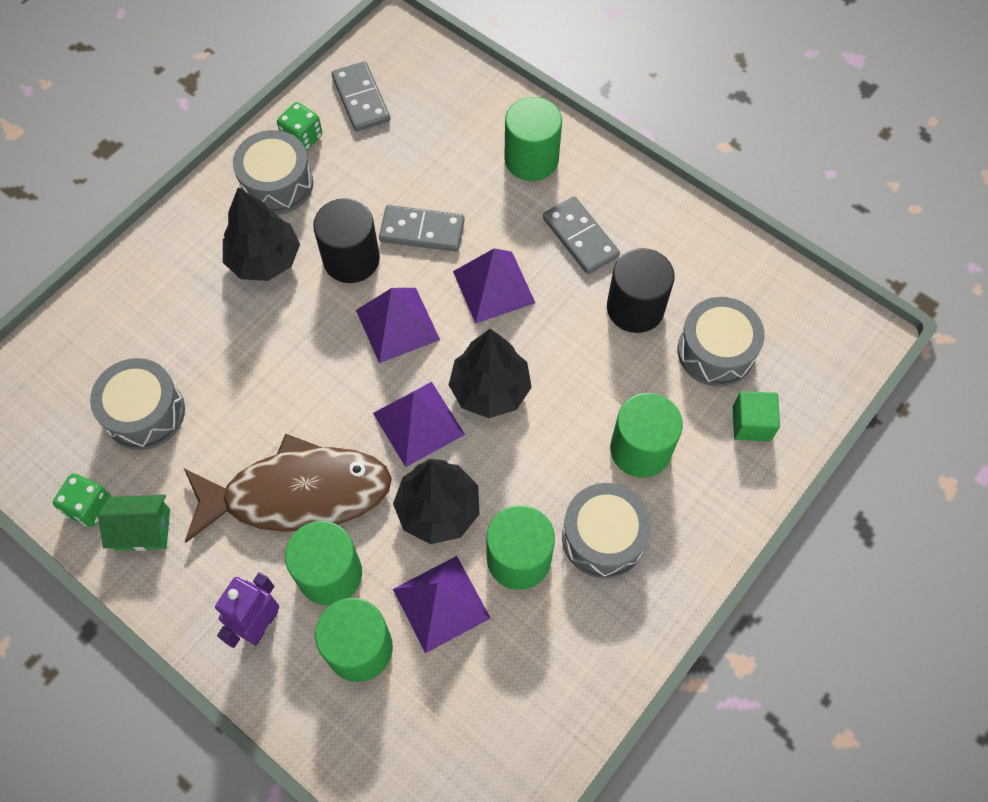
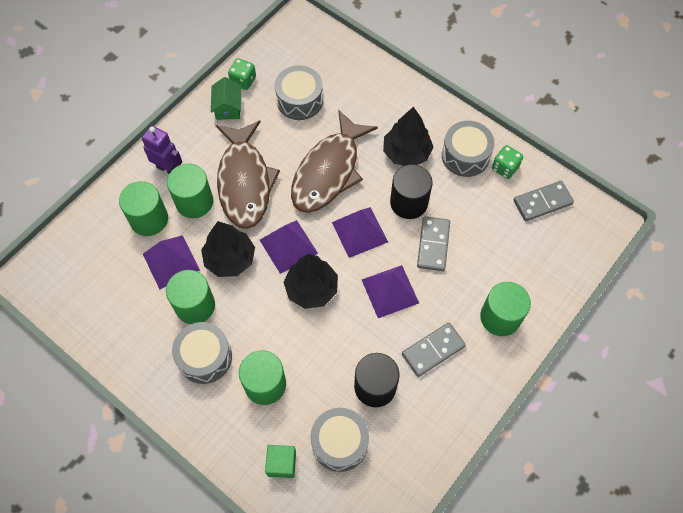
camera: 90 degrees right, 0 degrees up
none -> brown fish [291,109,378,213]

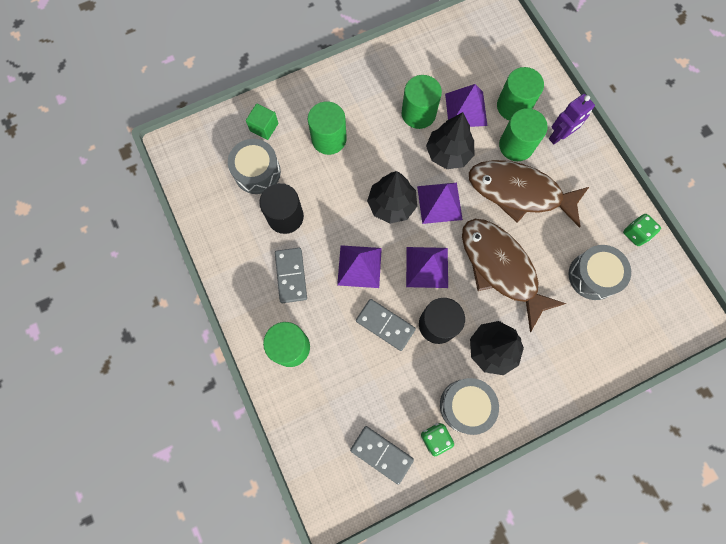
camera: 115 degrees right, 10 degrees up
grey drum [172,322,232,384] -> none
green house [211,77,241,120] -> none
grey domino [514,181,574,221] -> grey domino turned 60 degrees counterclockwise [350,426,414,485]

